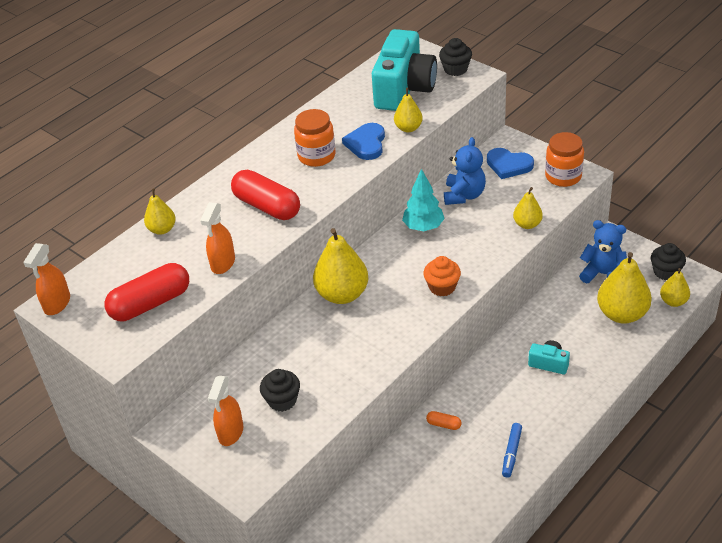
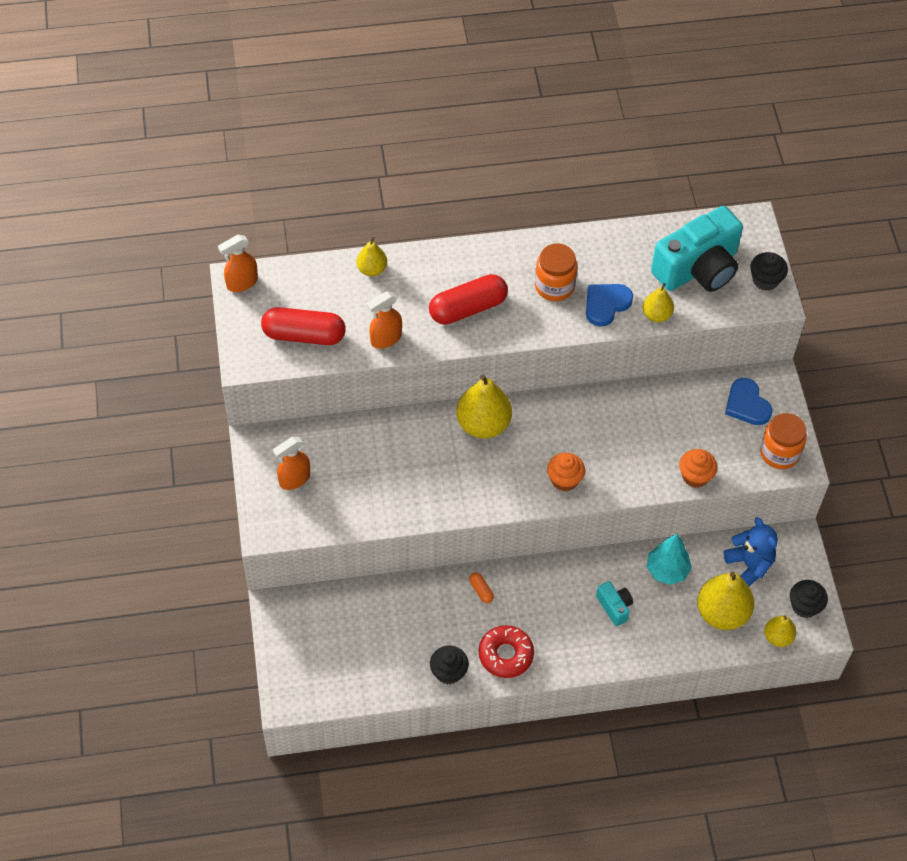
camera: 35 degrees right, 15 degrees up
red capsule [231,170,300,220] -> red capsule turned 75 degrees clockwise [429,274,508,325]
black cupcake [260,369,300,412] -> black cupcake moved to [430,646,469,685]
turquoise tree [402,169,445,231] -> turquoise tree moved to [647,534,692,585]
blue teddy bear [444,137,486,205] -> none
blue marker [502,423,522,478] -> red donut [479,625,534,678]
yellow pear [513,187,543,229] -> orange cupcake [679,449,717,488]

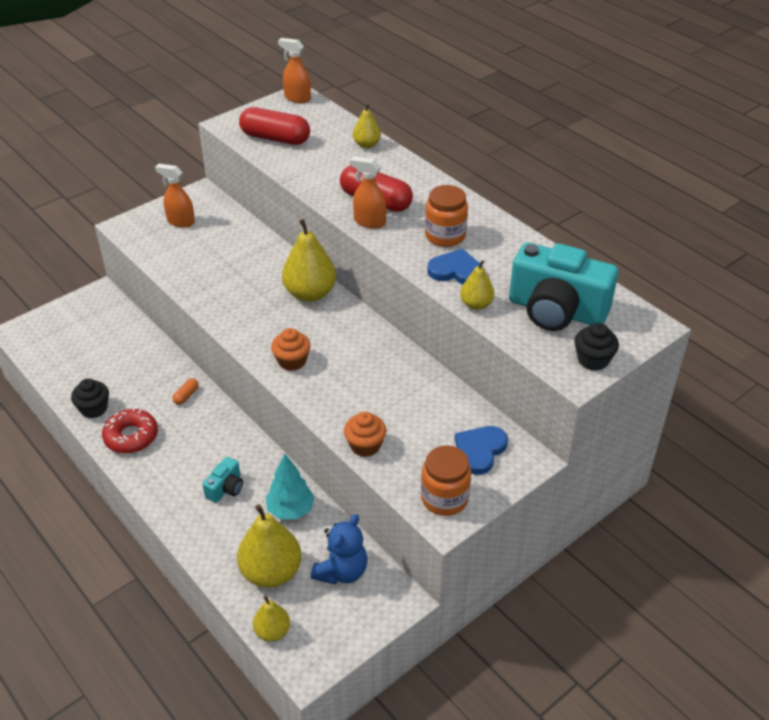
camera: 60 degrees right, 15 degrees down
red capsule [261,307,346,345] -> red capsule turned 45 degrees counterclockwise [239,107,310,145]
orange spray bottle [367,291,402,349] -> orange spray bottle moved to [350,156,386,229]
black cupcake [790,580,828,618] -> none

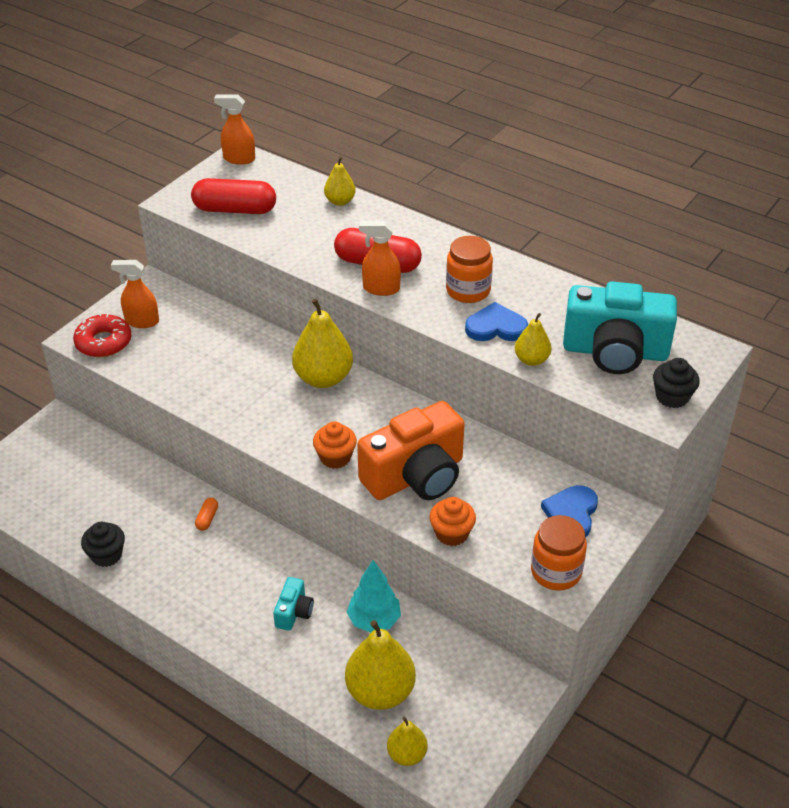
camera: 15 degrees left, 0 degrees up
red donut [102,407,158,453] -> red donut moved to [73,313,132,357]
blue teddy bear [311,514,368,585] -> none
none -> orange camera [357,401,465,500]

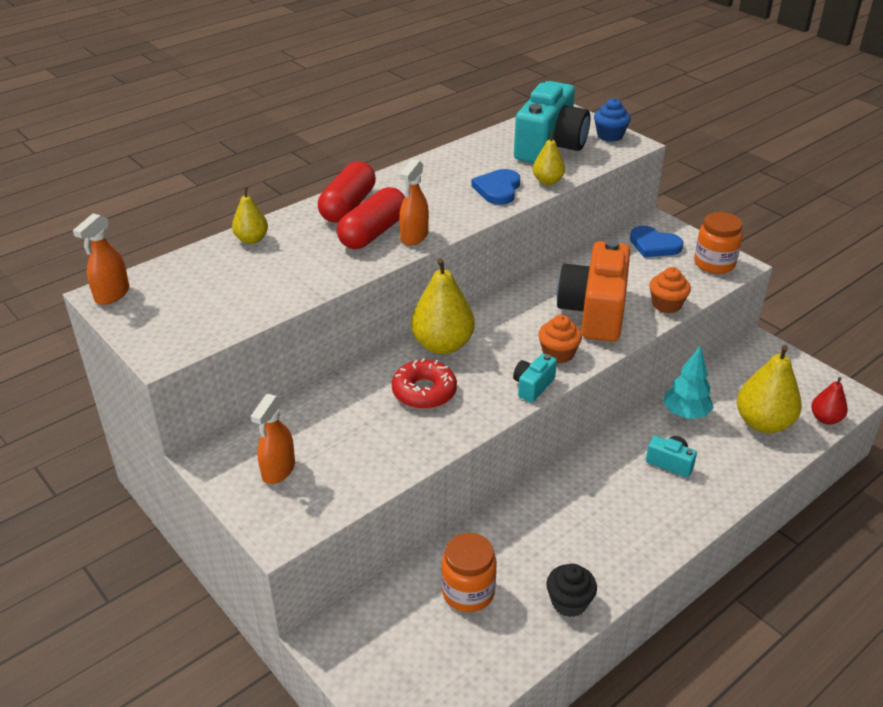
camera: 75 degrees left, 5 degrees down
red donut [73,313,132,357] -> red donut moved to [392,358,457,409]
red capsule [191,178,276,214] -> red capsule moved to [318,161,376,222]
orange capsule [195,498,218,531] -> none
orange camera [357,401,465,500] -> orange camera turned 150 degrees counterclockwise [557,239,630,342]
yellow pear [387,717,428,766] -> red pear [811,377,848,424]
orange jar [446,236,493,303] -> orange jar moved to [441,533,497,612]
black cupcake [653,358,700,408] -> blue cupcake [594,98,631,142]
none -> turquoise camera [513,354,557,402]

